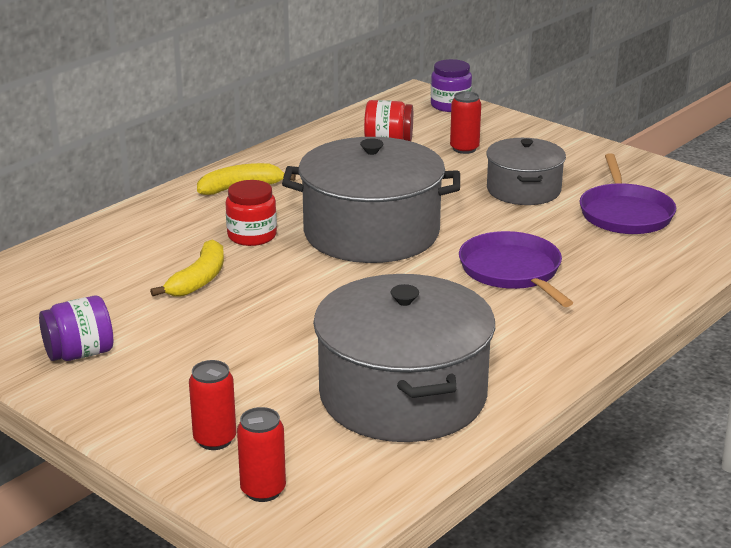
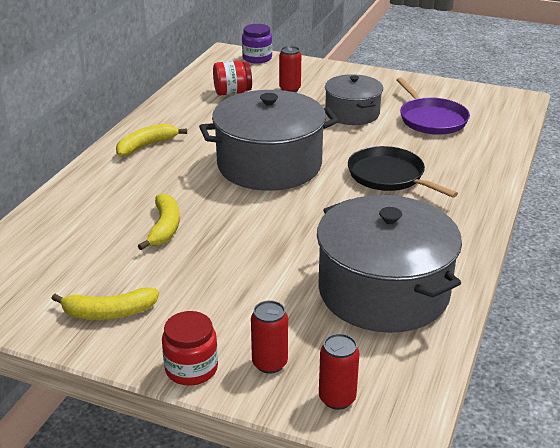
camera: 20 degrees left, 5 degrees up
purple jar [39,296,113,361] -> yellow banana [51,288,159,320]
red jar [225,180,277,246] -> red jar moved to [162,311,218,386]
purple pan [459,231,573,307] -> black pan [348,146,458,198]

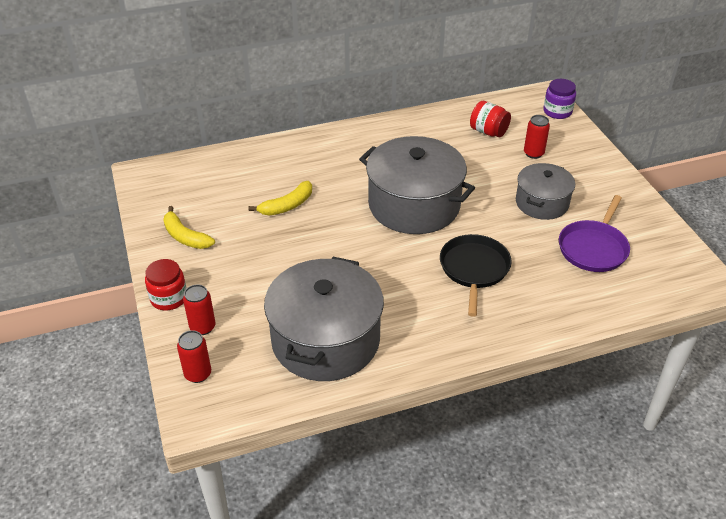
camera: 50 degrees right, 10 degrees up
yellow banana [116,124,187,157] -> none

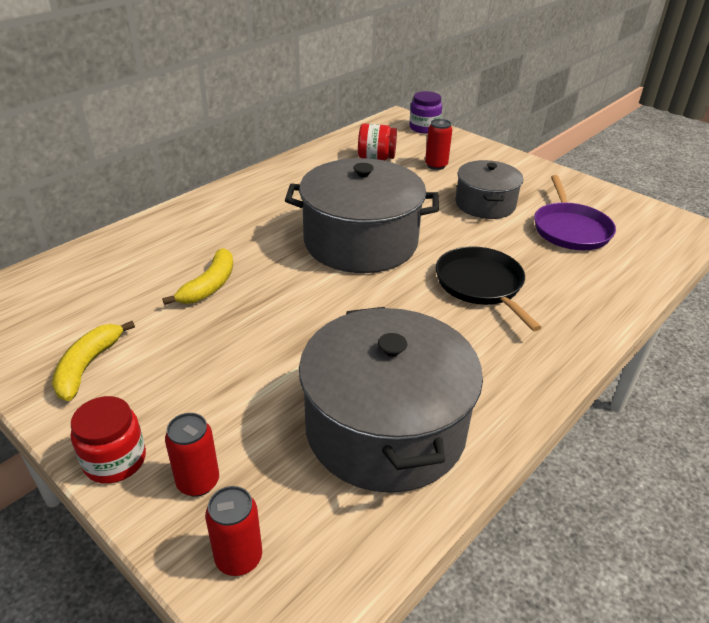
camera: 30 degrees left, 5 degrees down
yellow banana [163,206,215,249] -> yellow banana turned 90 degrees clockwise [52,321,135,401]

